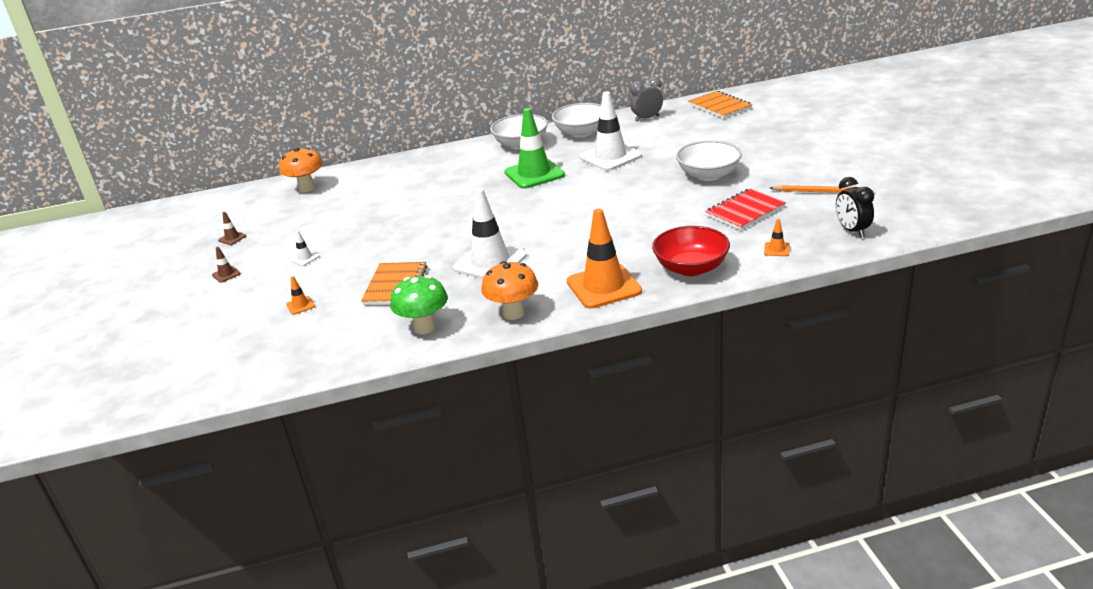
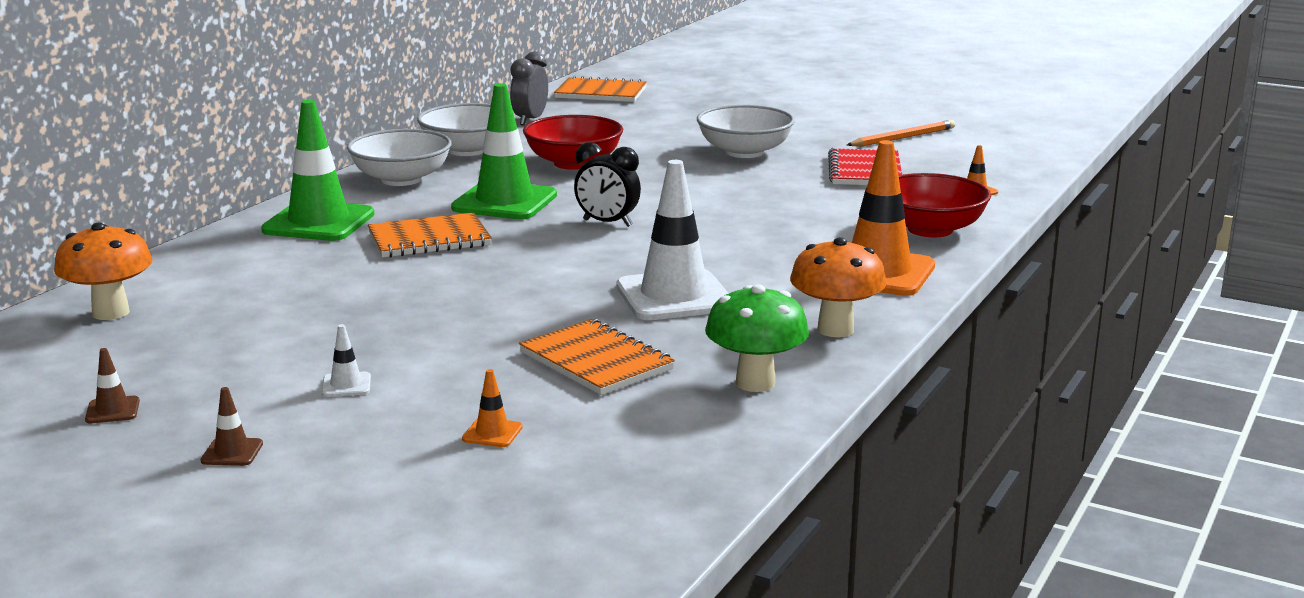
camera: 50 degrees left, 10 degrees down
white traffic cone [579,91,642,171] -> red bowl [523,115,623,170]
black clock [836,177,874,238] -> black clock moved to [574,142,641,227]
none -> green traffic cone [261,100,375,241]
none -> orange notebook [368,213,492,258]

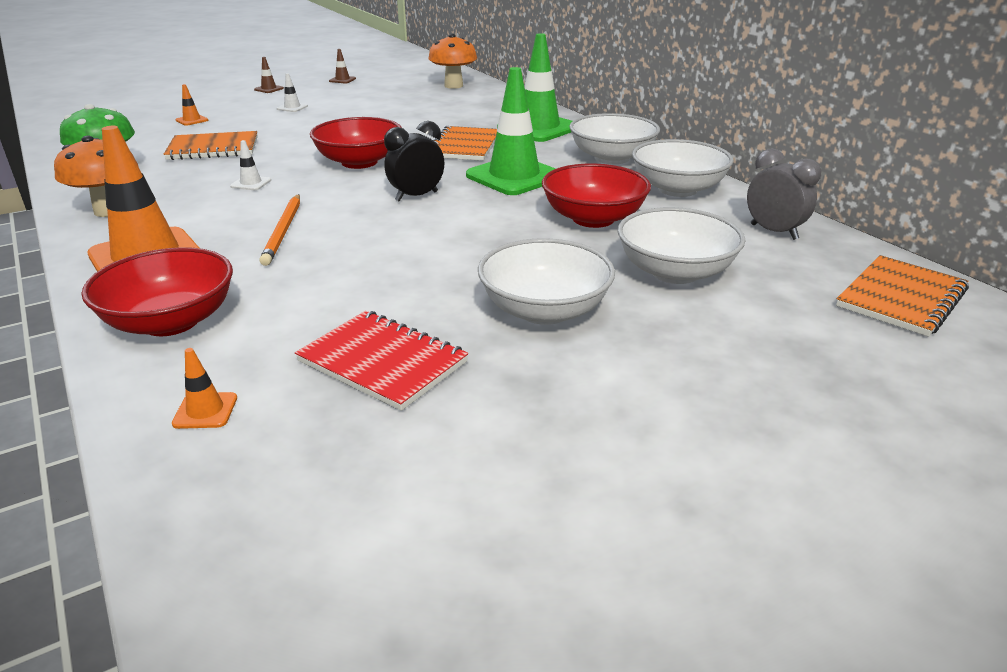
camera: 120 degrees right, 10 degrees up
white traffic cone [616,160,729,320] -> white traffic cone [230,140,271,190], size x0.41
orange pencil [847,120,955,147] -> orange pencil moved to [259,194,300,266]
none -> red bowl [310,117,402,169]
none -> white bowl [618,207,746,284]

